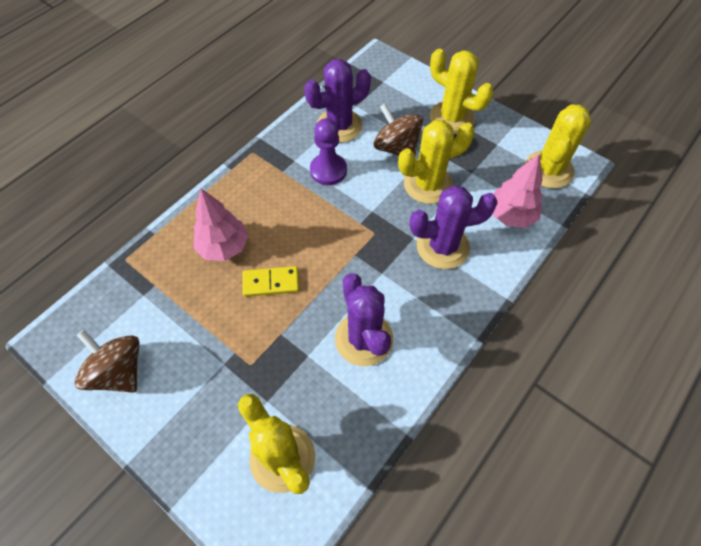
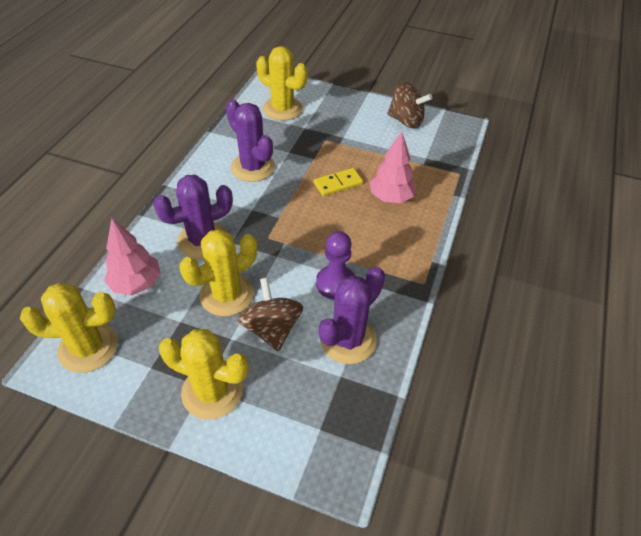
camera: 160 degrees right, 10 degrees down
brown spinning top [374,103,423,156] -> brown spinning top turned 135 degrees counterclockwise [238,278,303,351]
yellow cactus [525,104,591,188] -> yellow cactus turned 75 degrees clockwise [20,282,118,373]

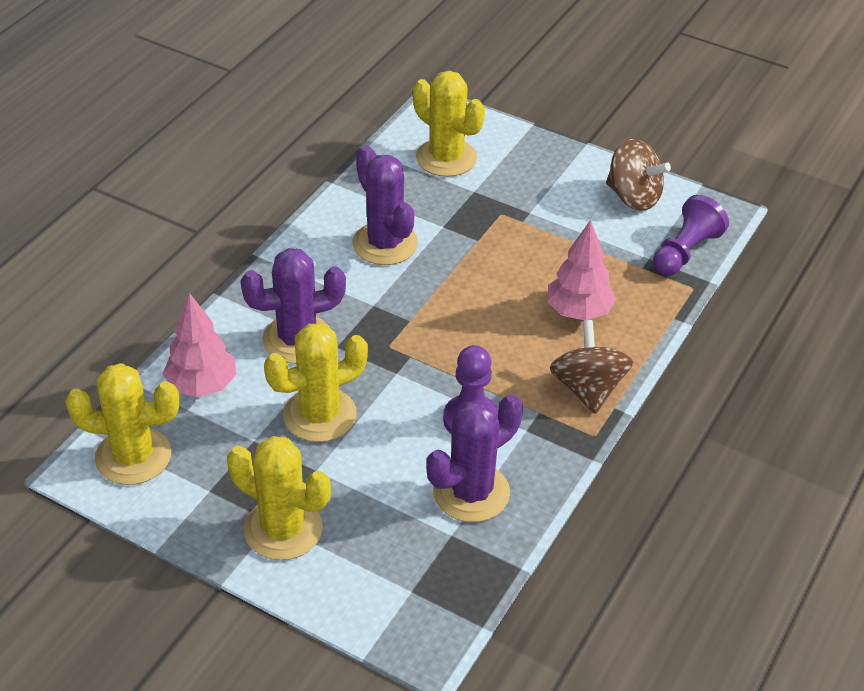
camera: 10 degrees right, 5 degrees down
brown spinning top [238,278,303,351] -> brown spinning top moved to [550,320,633,414]
yellow domino [314,168,363,196] -> none
none -> purple pawn [653,195,729,276]

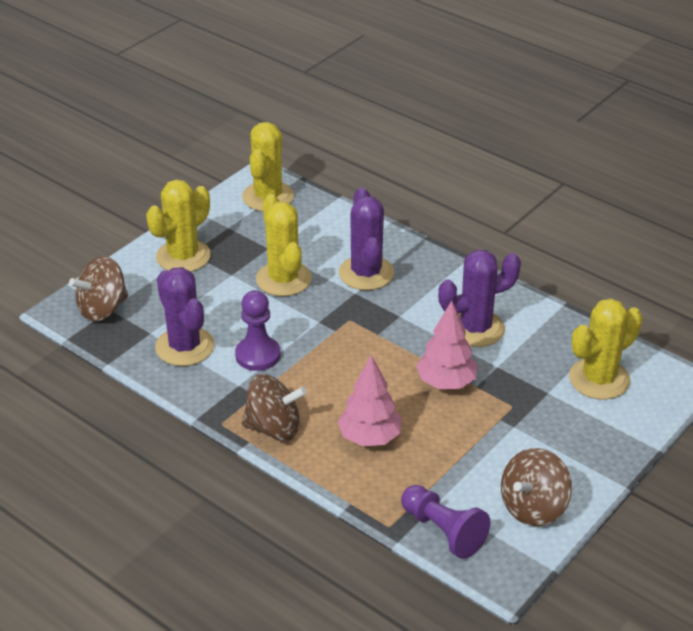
camera: 100 degrees right, 5 degrees down
pink tree [162,293,237,397] -> pink tree moved to [416,301,478,389]
none -> brown spinning top [69,256,128,321]

